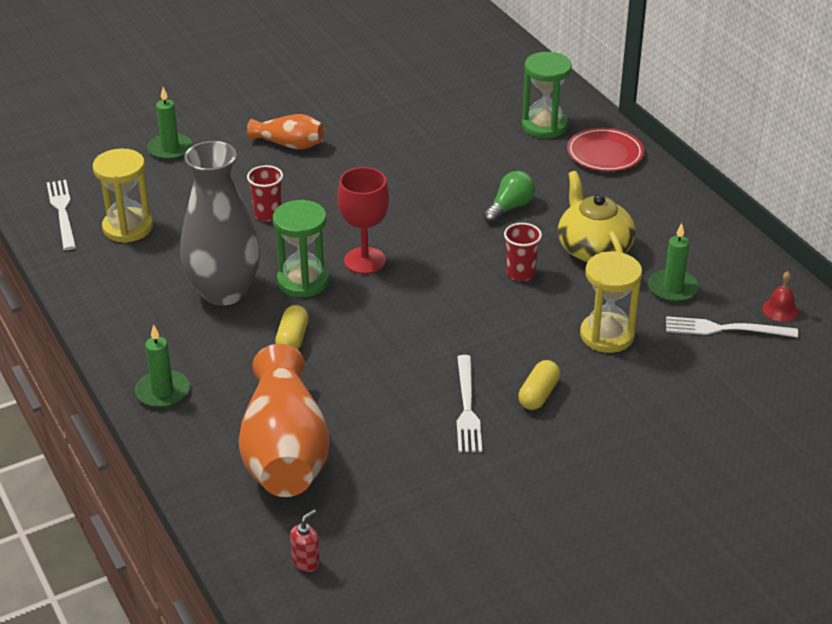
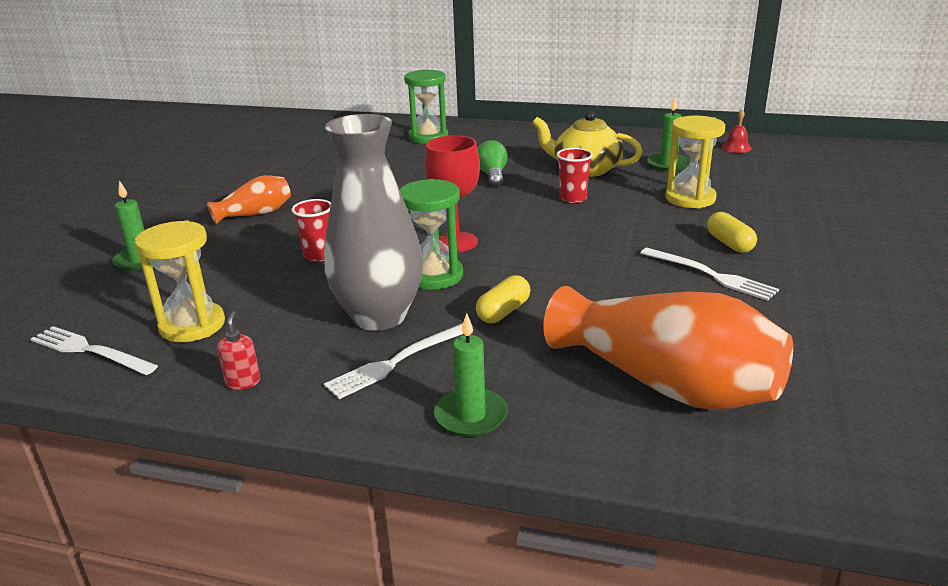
camera: 45 degrees left, 10 degrees down
yellow capsule [275,305,309,350] -> yellow capsule turned 75 degrees clockwise [476,275,530,323]
red soap dispenser [290,509,320,572] -> red soap dispenser moved to [217,311,260,390]
red plate [567,127,644,172] -> none
white fork [666,316,798,338] -> white fork moved to [324,323,463,399]

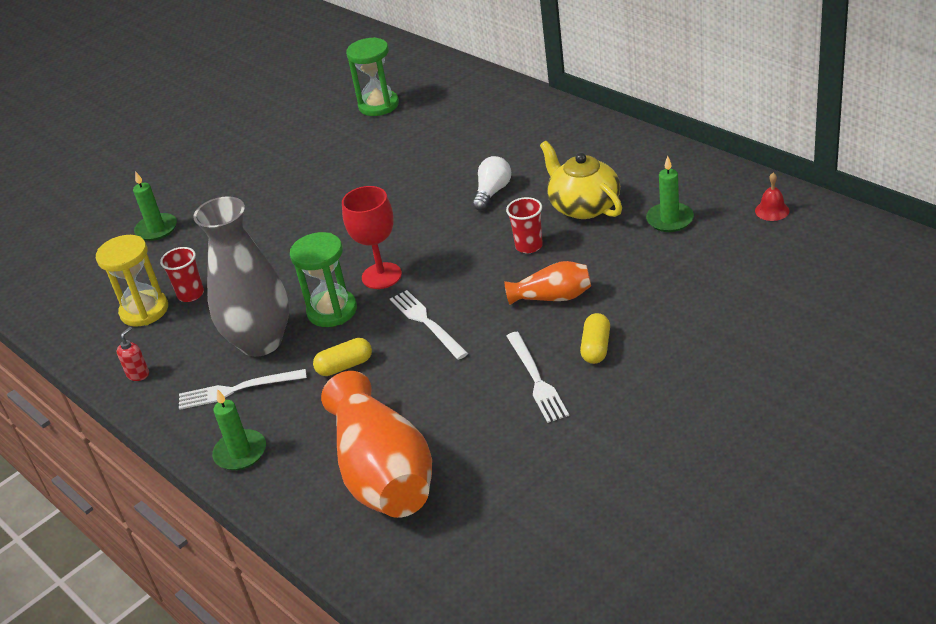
camera: 35 degrees right, 10 degrees up
white fork [31,326,158,375] -> white fork moved to [390,290,468,360]
orange vase [207,175,291,224] -> orange vase moved to [505,261,591,305]
red cup [292,199,331,262] -> red cup moved to [160,247,204,302]
green hourglass [404,70,448,144] -> green hourglass moved to [346,37,399,116]
green light bulb [478,140,508,187] -> white light bulb [472,156,511,211]
yellow hourglass [665,116,725,208] -> none

